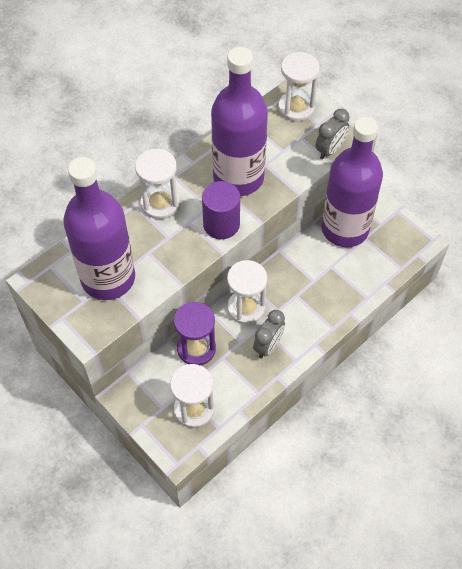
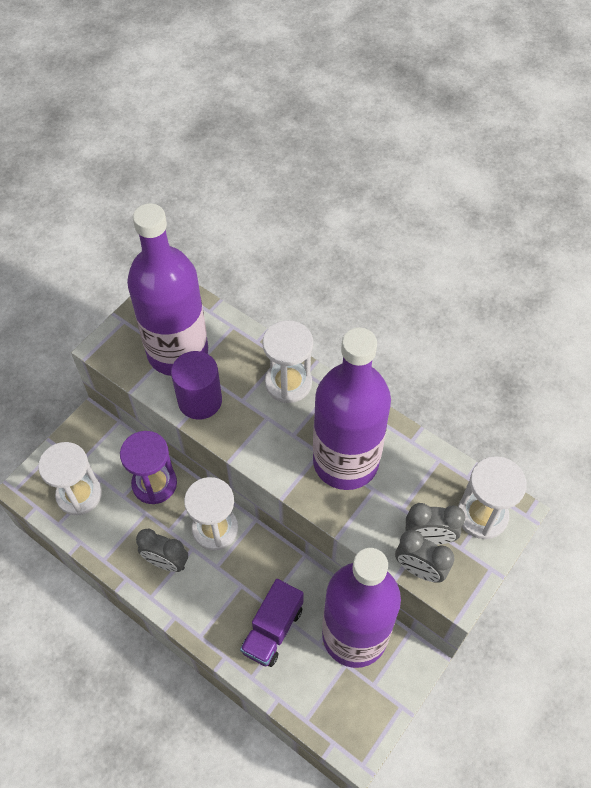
camera: 80 degrees right, 0 degrees up
purple cylinder [202,181,240,239] -> purple cylinder moved to [171,351,222,420]
none -> purple truck [240,579,304,667]
none -> grey clock [406,503,465,545]

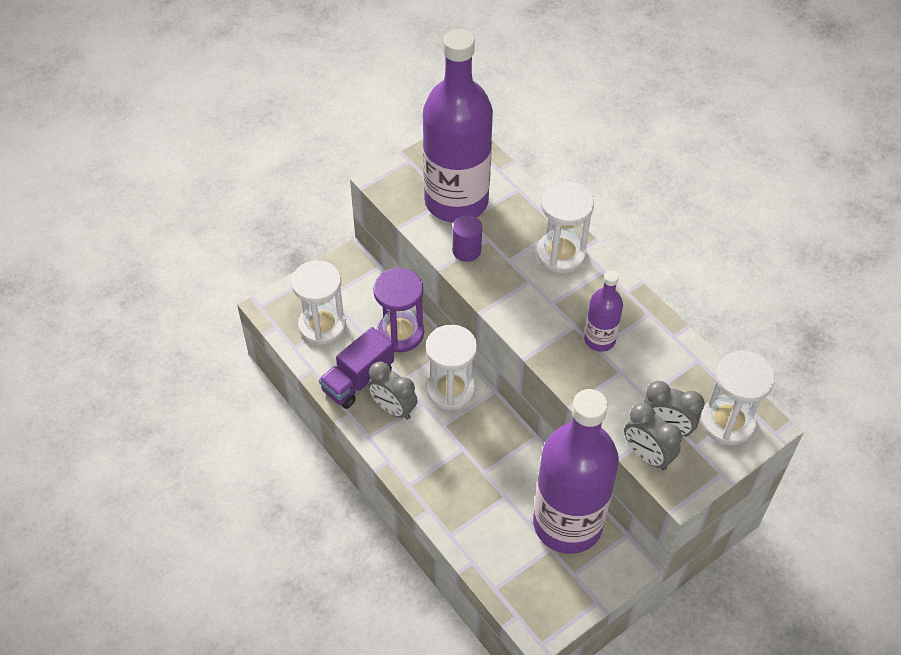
camera: 15 degrees right, 5 degrees down
purple cylinder [171,351,222,420] -> purple cylinder [452,215,482,262], size x0.63
purple truck [240,579,304,667] -> purple truck moved to [319,327,394,409]
purple bottle [313,327,391,490] -> purple bottle [584,271,623,352], size x0.46

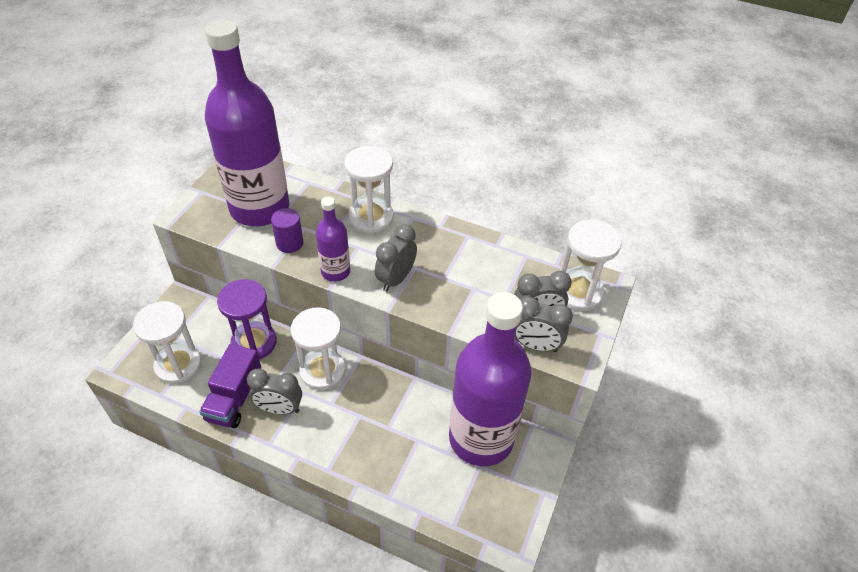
camera: 30 degrees left, 5 degrees down
purple bottle [584,271,623,352] -> purple bottle moved to [316,197,350,282]
none -> grey clock [375,224,417,292]

